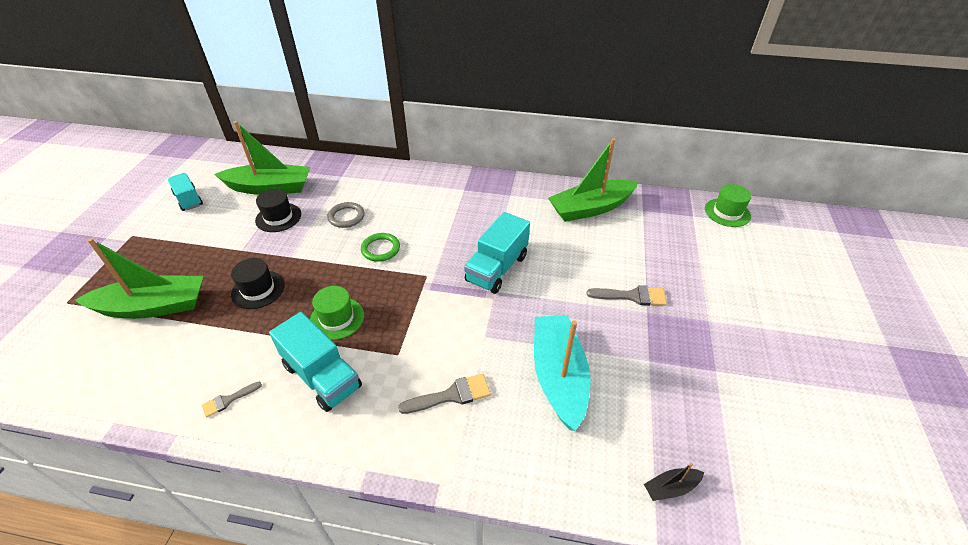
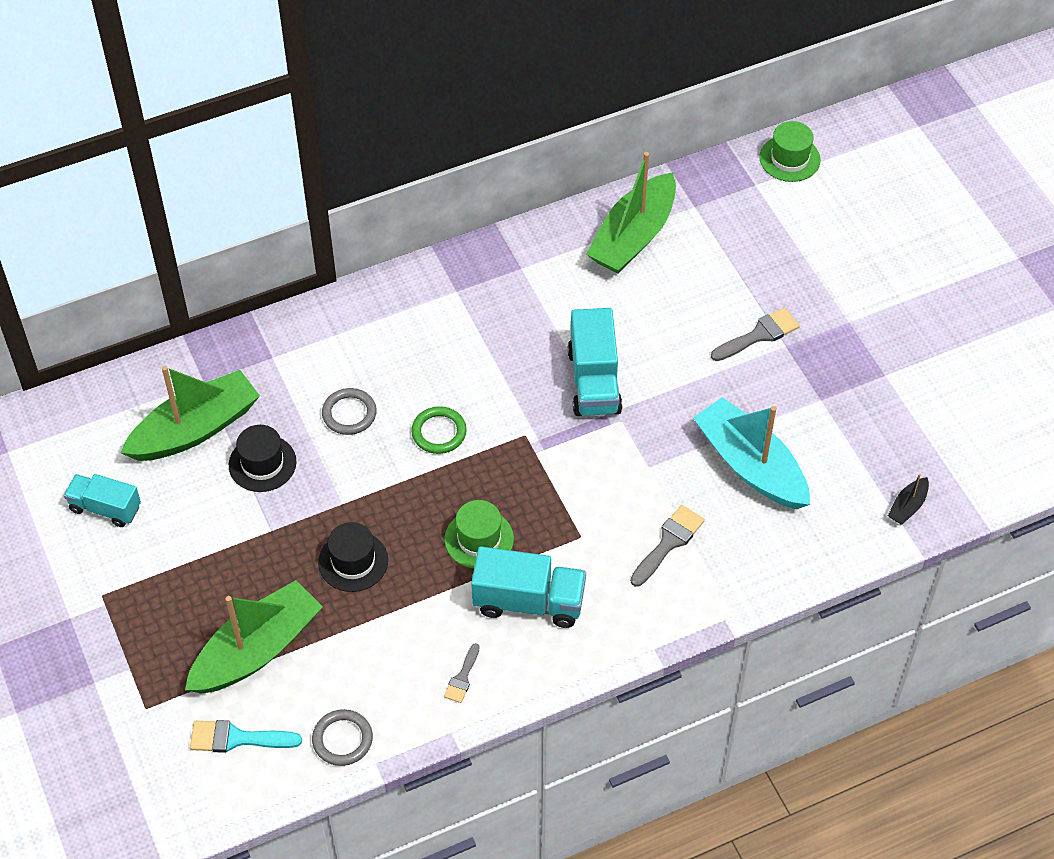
camera: 35 degrees left, 10 degrees up
none -> turquoise brush [190,720,302,753]
none -> grey ring [312,709,373,766]

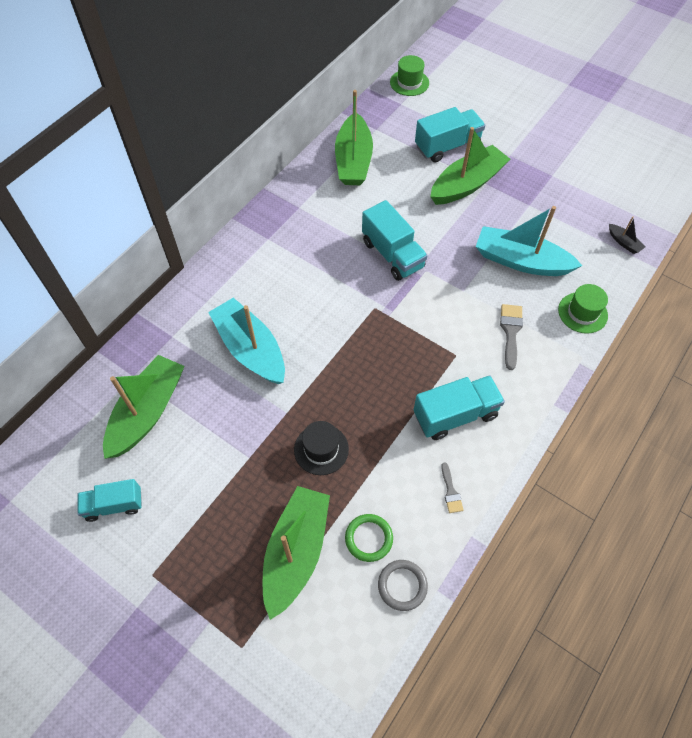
camera: 30 degrees left, 5 degrees up
turquoise brush [190,720,302,753] -> none
black hat [229,425,296,492] -> none
grey ring [322,388,377,435] -> turquoise boat [208,298,285,384]
green ring [411,406,467,454] -> green ring moved to [345,514,393,562]
green hat [445,500,514,569] -> green hat moved to [558,284,608,334]
grey brush [711,308,800,361] -> green boat [430,127,510,205]
black boat [888,474,929,525] -> black boat turned 45 degrees counterclockwise [609,216,645,254]
none -> turquoise truck [415,107,485,163]

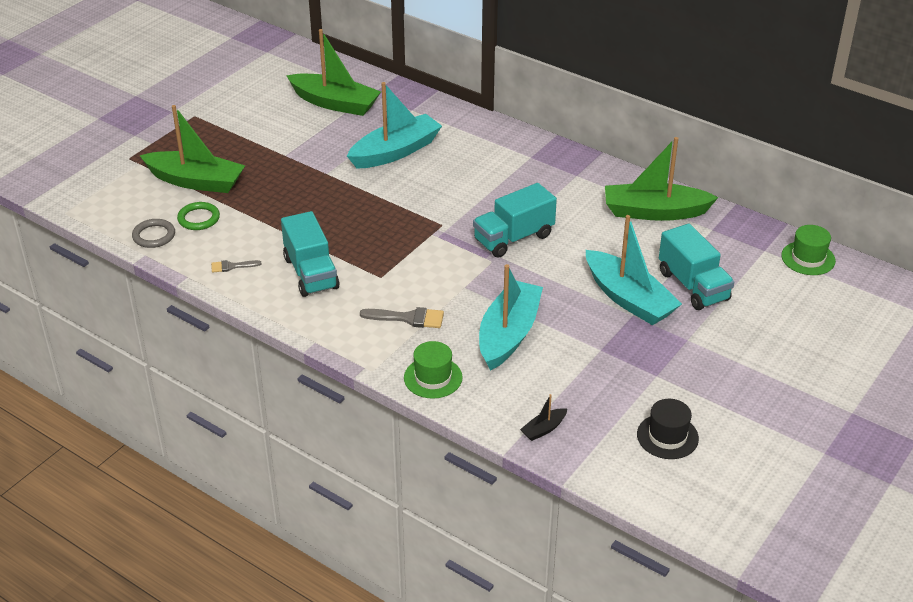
camera: 90 degrees right, 20 degrees down
turquoise truck [77,479,142,522] -> none
black hat [294,421,349,475] -> black hat moved to [637,399,699,459]
green boat [430,127,510,205] -> turquoise boat [586,215,682,325]

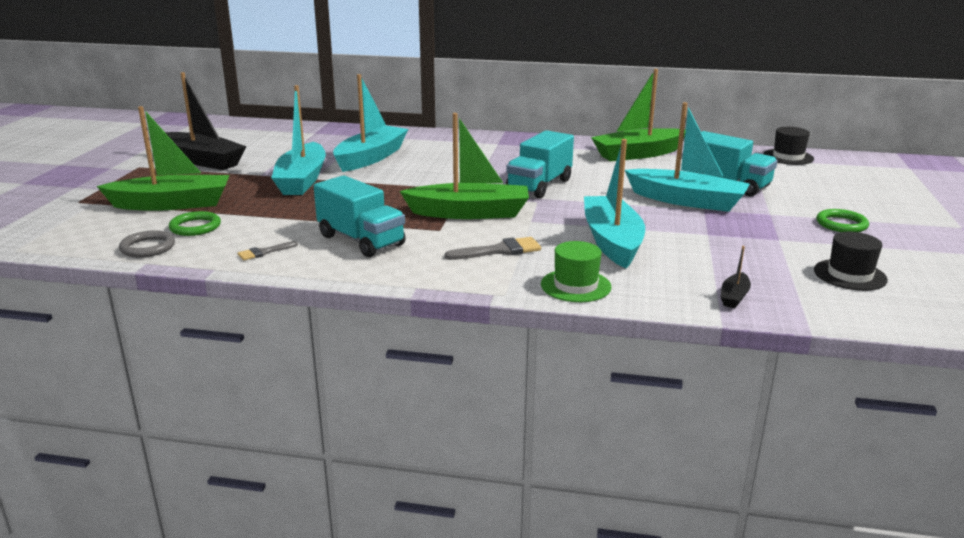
camera: 25 degrees left, 15 degrees down
green boat [286,29,381,116] -> green boat moved to [400,113,529,219]
green hat [781,225,836,275] -> black hat [763,127,814,165]
none -> black boat [165,72,247,170]
none -> turquoise boat [271,85,326,195]
none -> green ring [816,209,869,232]

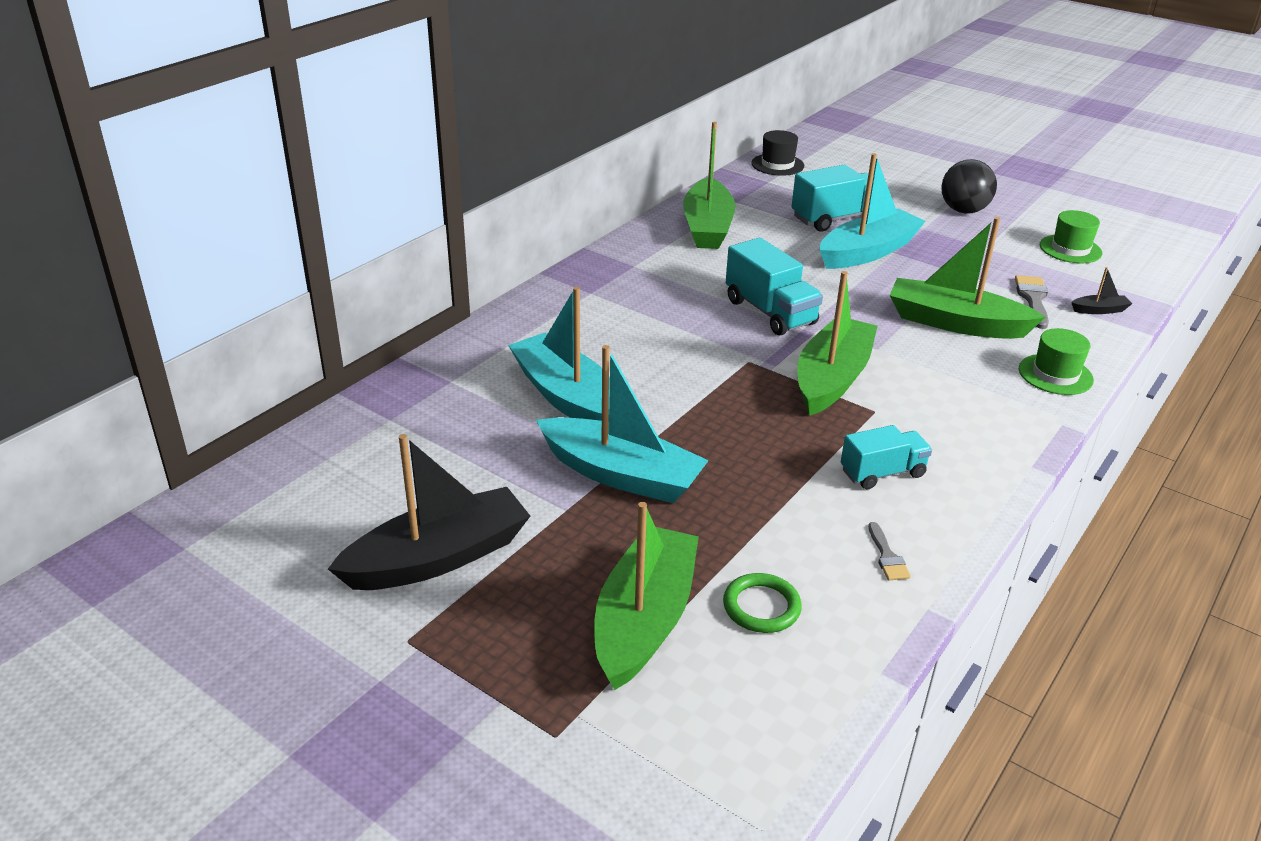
camera: 65 degrees left, 10 degrees up
grey ring [119,230,175,258] -> none
turquoise truck [314,175,405,257] -> turquoise truck [841,425,932,489], size x0.66
grey brush [445,237,541,260] -> grey brush moved to [1015,275,1049,329]
turquoise boat [584,139,645,268] -> green boat [890,217,1045,339]
black boat [721,246,751,308] -> black boat turned 60 degrees counterclockwise [1071,267,1132,314]
black hat [814,232,888,291] -> green hat [1040,210,1102,263]
green ring [816,209,869,232] -> black ball [942,159,997,214]

